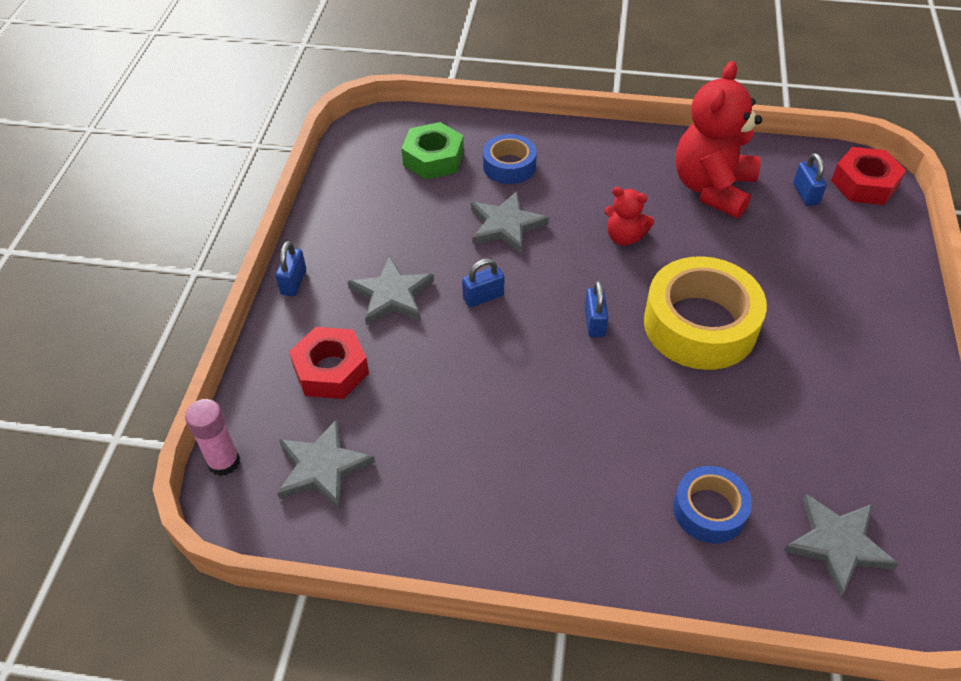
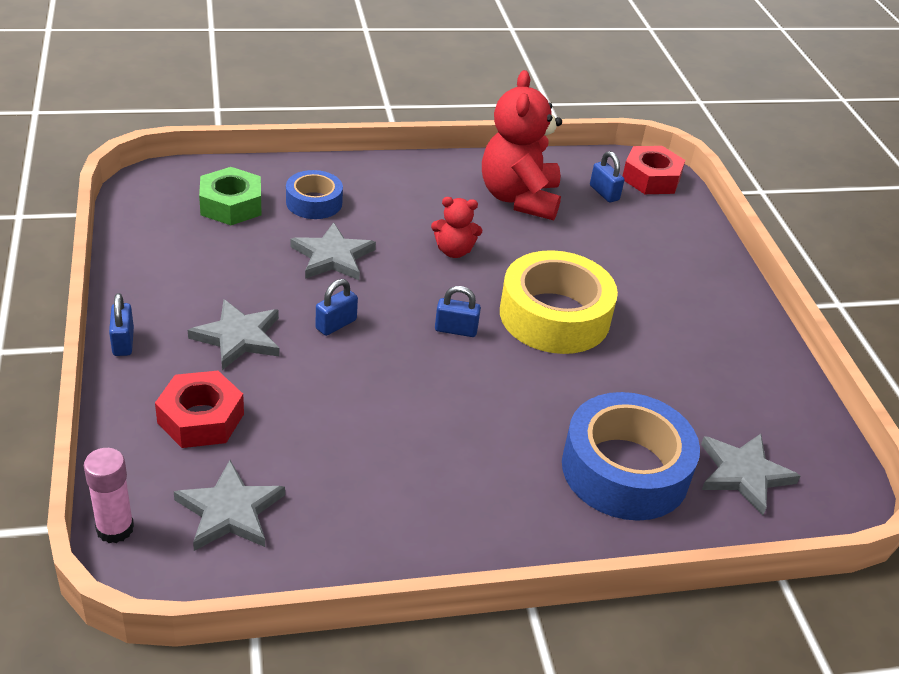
camera: 25 degrees left, 10 degrees down
blue padlock [585,281,608,338] -> blue padlock turned 60 degrees counterclockwise [435,286,481,337]
blue tape [673,466,752,543] -> blue tape [562,392,700,521], size x1.81

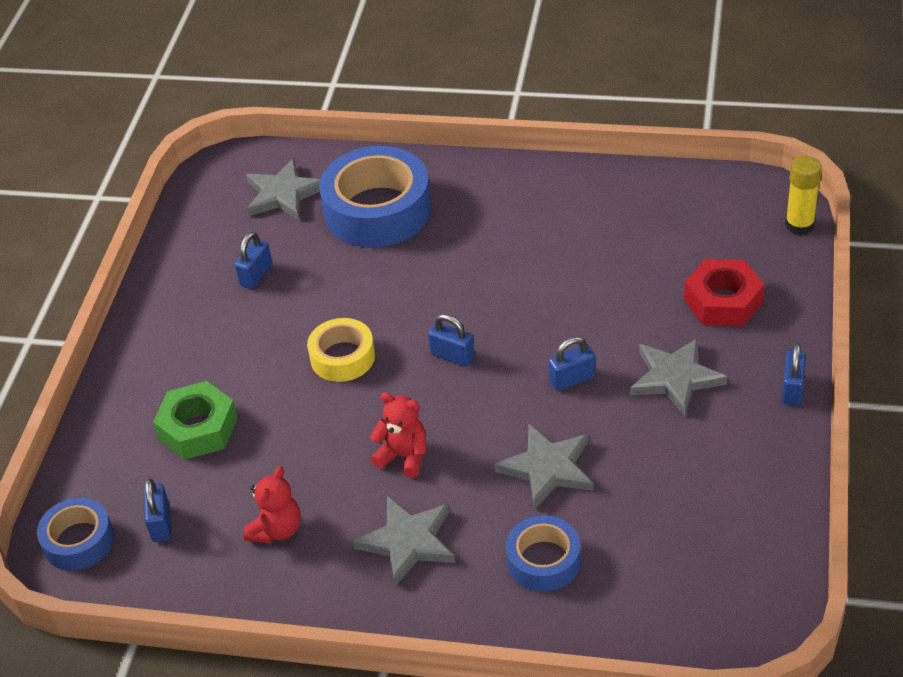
camera: 150 degrees left, 5 degrees up
pink glue stick [84,448,134,543] -> yellow glue stick [785,156,822,235]
grey star [174,460,285,551] -> grey star moved to [353,496,455,587]
green nut [199,167,261,225] -> green nut moved to [153,381,238,460]
red teddy bear [482,70,562,220] -> red teddy bear [244,466,301,543], size x0.50
yellow tape [500,250,618,354] -> yellow tape [307,318,375,382], size x0.55
red nut [623,146,685,194] -> blue tape [37,497,114,571]
none -> blue padlock [235,232,272,289]

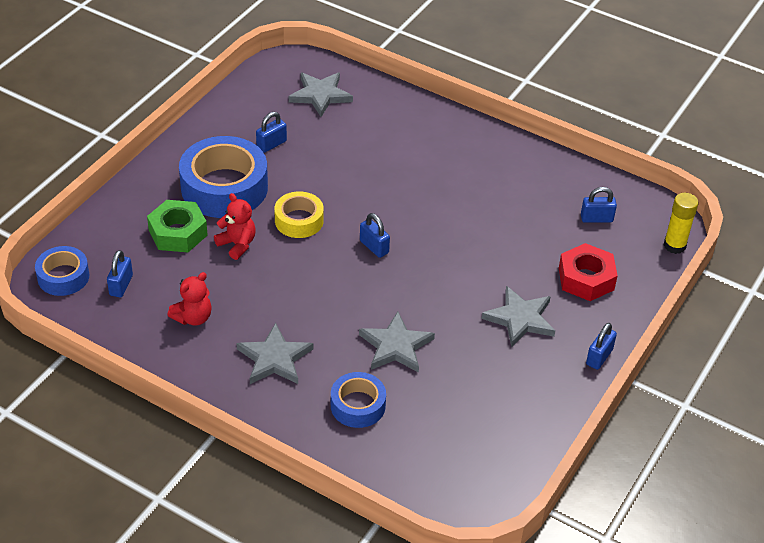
camera: 15 degrees right, 0 degrees up
blue tape [319,146,432,248] -> blue tape moved to [179,136,268,218]
red teddy bear [370,392,426,478] -> red teddy bear moved to [214,193,256,260]
blue padlock [549,337,595,391] -> blue padlock moved to [581,187,617,223]

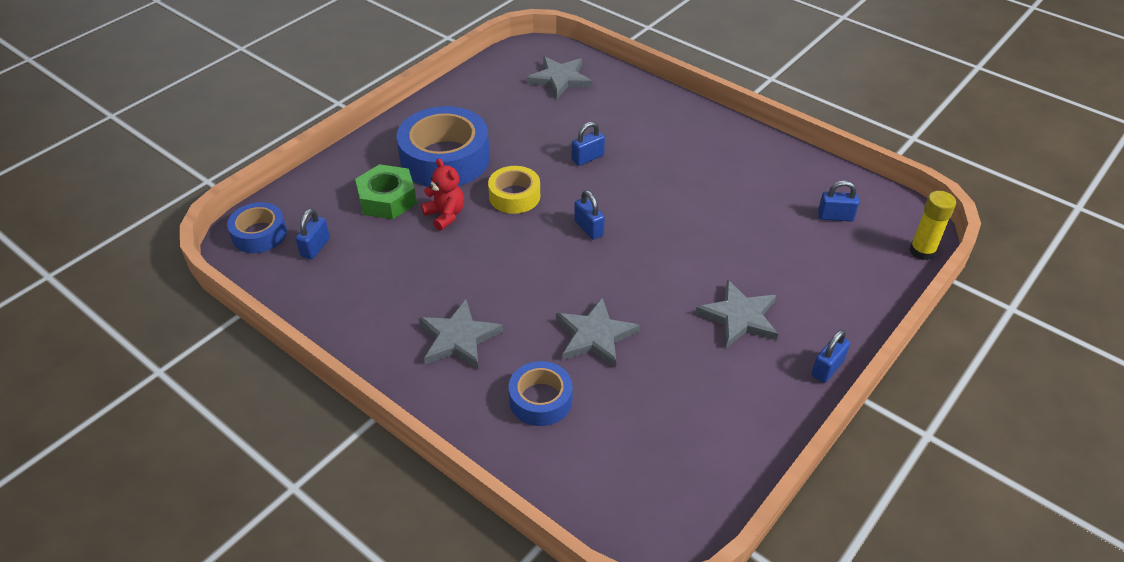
camera: 10 degrees right, 0 degrees up
red teddy bear [168,272,212,326] -> none
blue padlock [256,112,287,153] -> blue padlock moved to [572,122,605,166]
red nut [559,243,618,301] -> none

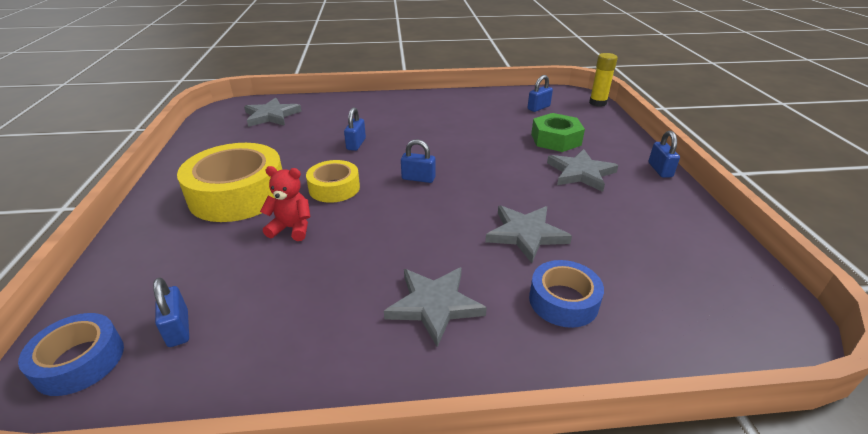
camera: 45 degrees left, 10 degrees down
green nut [355,164,417,219] -> green nut moved to [531,113,585,152]
blue tape [396,106,490,187] -> yellow tape [177,143,282,222]

